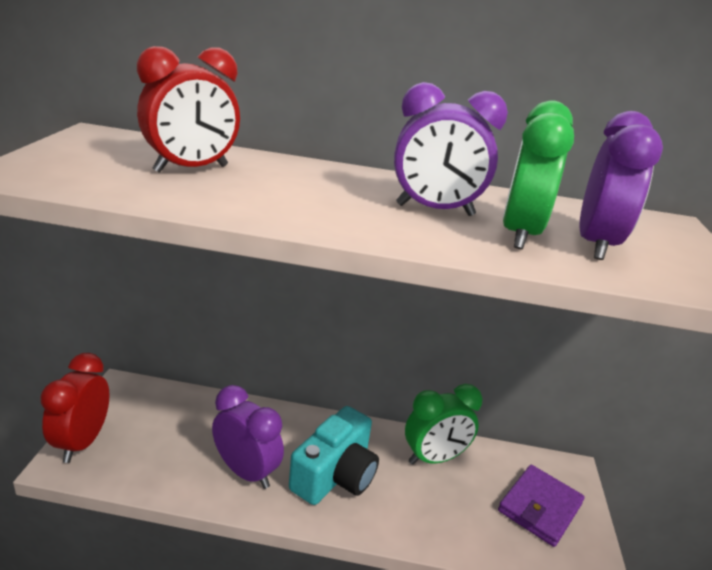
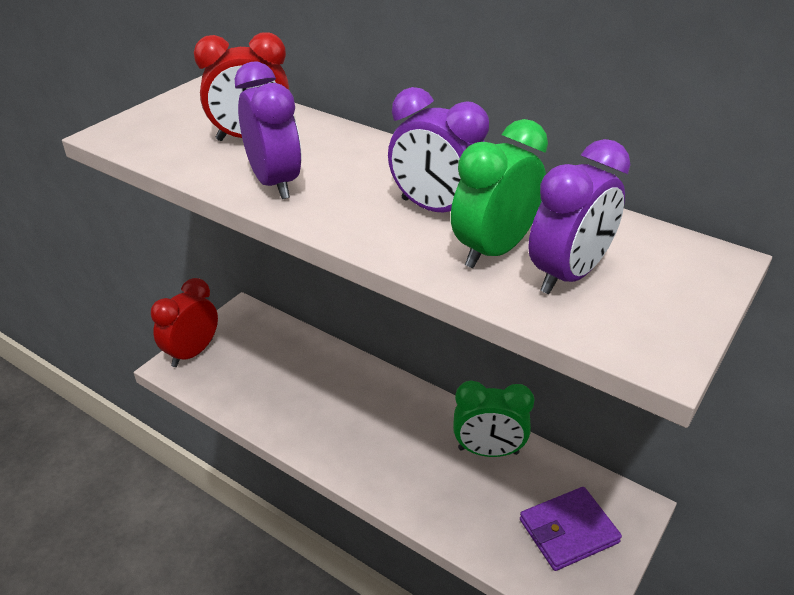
camera: 30 degrees right, 10 degrees up
purple clock [212,385,284,489] -> purple clock moved to [235,61,302,199]
turquoise camera [289,406,379,505] -> none

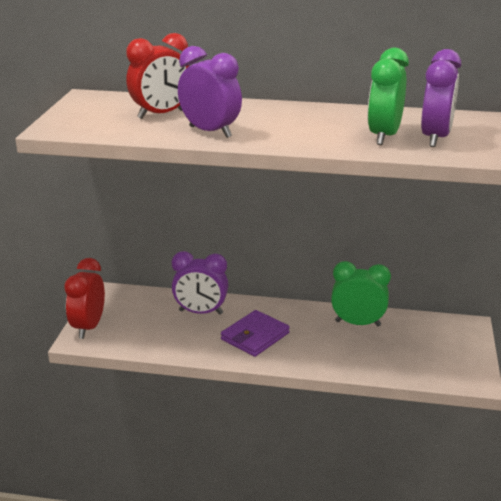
camera: 25 degrees left, 10 degrees down
purple clock [388,87,489,212] -> purple clock moved to [172,251,228,314]
green clock [453,381,534,457] -> green clock turned 150 degrees counterclockwise [331,261,391,326]
purple wallet [520,487,622,571] -> purple wallet moved to [221,310,290,357]

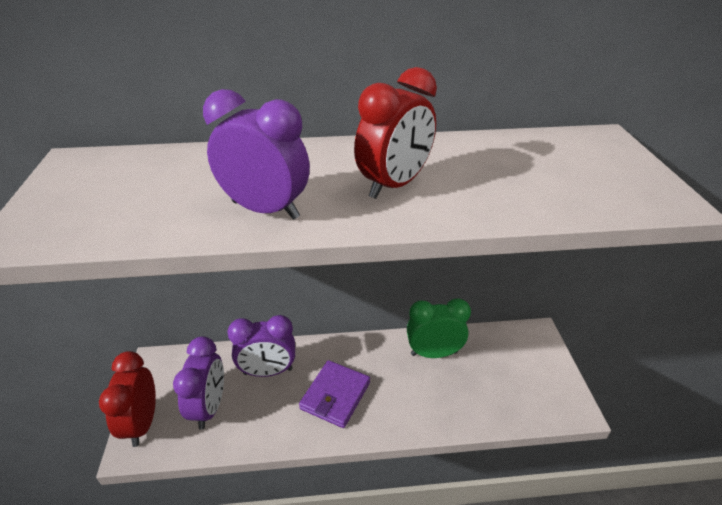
camera: 15 degrees left, 10 degrees up
red clock [126,33,189,119] -> red clock moved to [354,67,437,199]
green clock [367,48,409,145] -> none
purple clock [421,49,461,147] -> purple clock moved to [173,336,224,430]

